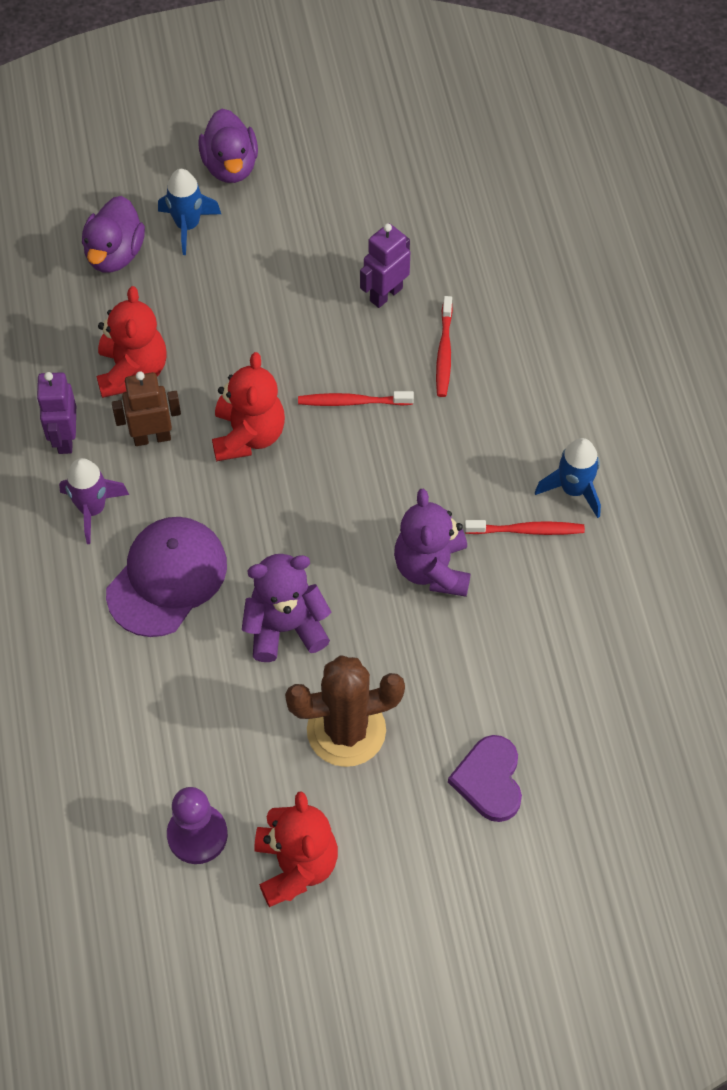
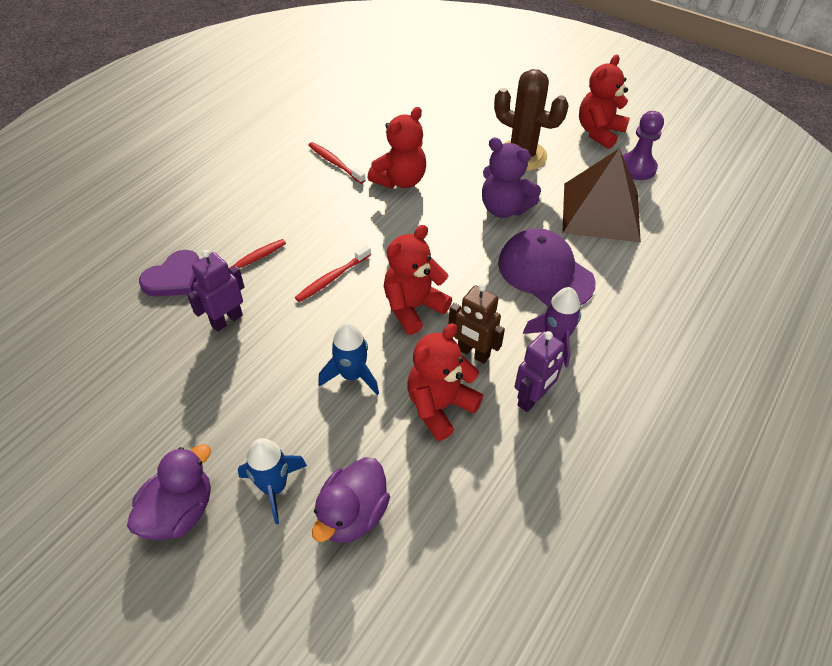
camera: 135 degrees left, 10 degrees down
purple duck [82,196,145,272] -> purple duck turned 150 degrees clockwise [312,457,390,543]
purple cap [106,517,227,637] -> purple cap turned 60 degrees clockwise [498,228,595,306]
red toothbrush [298,391,414,406] -> red toothbrush turned 90 degrees clockwise [295,245,371,302]
purple robot [360,223,410,308] -> purple robot turned 135 degrees clockwise [187,250,244,332]
purple teddy bear [394,489,471,597] -> red teddy bear [368,107,426,188]
purple heart [448,735,522,822] -> purple heart moved to [139,250,200,297]
blue rocket [535,438,601,518] -> blue rocket moved to [318,323,379,395]
none -> brown pyramid [562,148,641,242]

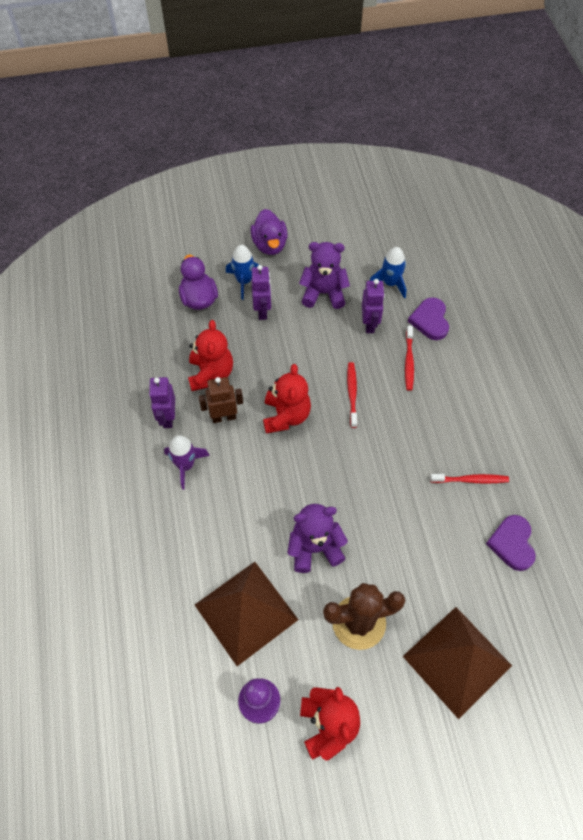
camera: 135 degrees right, 10 degrees up
blue rocket [318,323,379,395] -> blue rocket moved to [370,247,406,299]
red teddy bear [368,107,426,188] -> none
purple cap [498,228,595,306] -> none
none -> purple robot [251,265,271,320]
none -> purple teddy bear [299,242,350,309]
none -> brown pyramid [403,607,512,719]
none -> purple heart [486,515,536,571]

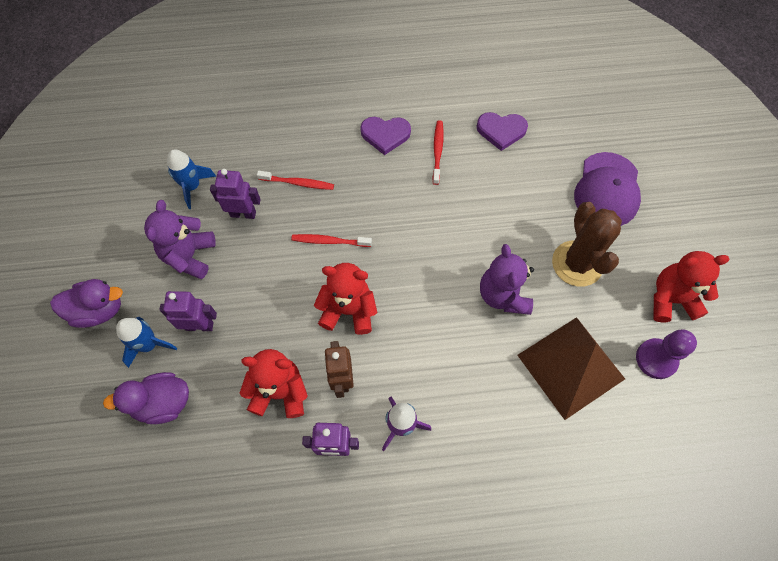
camera: 85 degrees left, 5 degrees up
brown pyramid [403,607,512,719] -> purple cap [574,152,641,226]
purple heart [408,297,449,340] -> purple heart moved to [360,117,411,155]

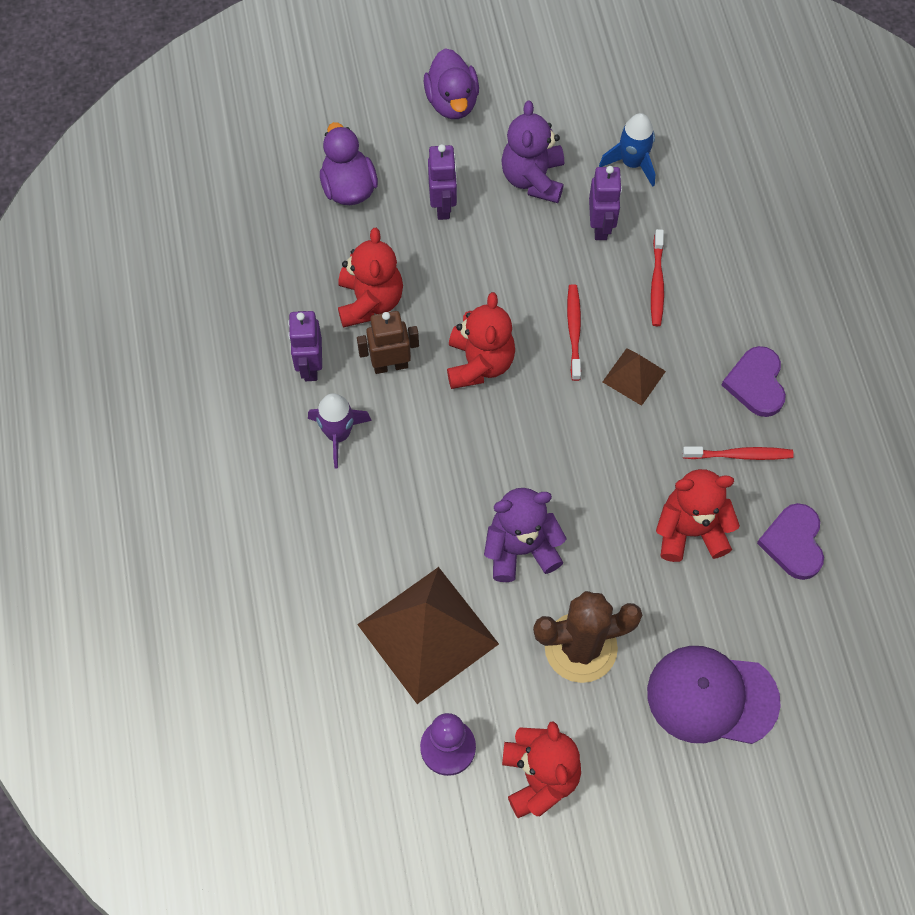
camera: 85 degrees right, 0 degrees up
blue rocket [116,317,177,368] -> none
purple teddy bear [144,200,216,279] -> purple teddy bear turned 90 degrees counterclockwise [501,101,564,203]
none -> brown pyramid [603,348,666,406]
none -> red teddy bear [656,469,740,562]

